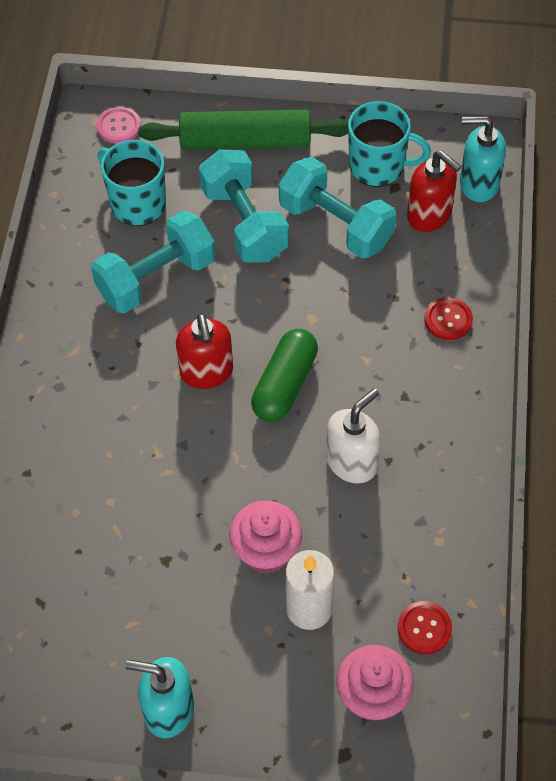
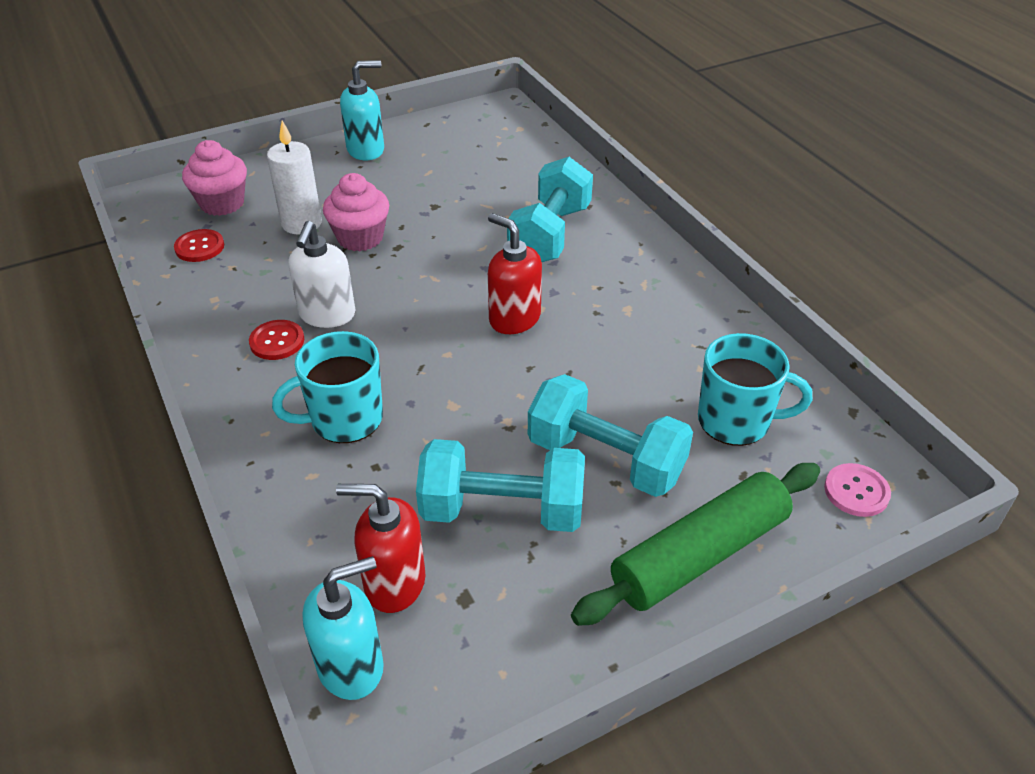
camera: 145 degrees right, 15 degrees down
turquoise dumbbell [91,211,215,313] -> turquoise dumbbell moved to [507,157,593,262]
green capsule [251,329,318,422] -> none
turquoise mug [348,101,431,187] -> turquoise mug moved to [272,331,383,443]
red button [424,297,473,340] -> red button moved to [249,320,304,360]

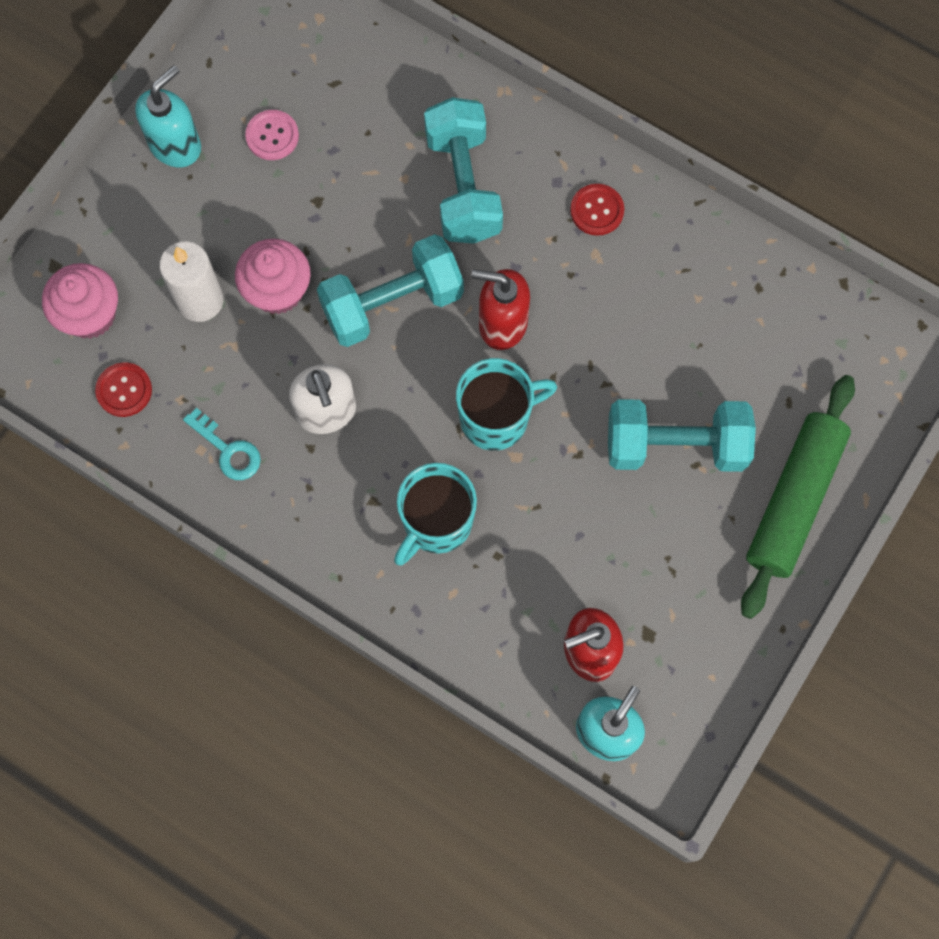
camera: 30 degrees left, 30 degrees up
red button [249,320,304,360] -> red button moved to [570,184,624,236]
turquoise dumbbell [416,439,585,532] -> turquoise dumbbell moved to [317,234,464,347]
turquoise mug [698,333,812,446] -> turquoise mug moved to [456,358,557,451]
pink button [824,463,891,517] -> pink button moved to [245,110,299,160]
none -> turquoise key [183,408,261,480]

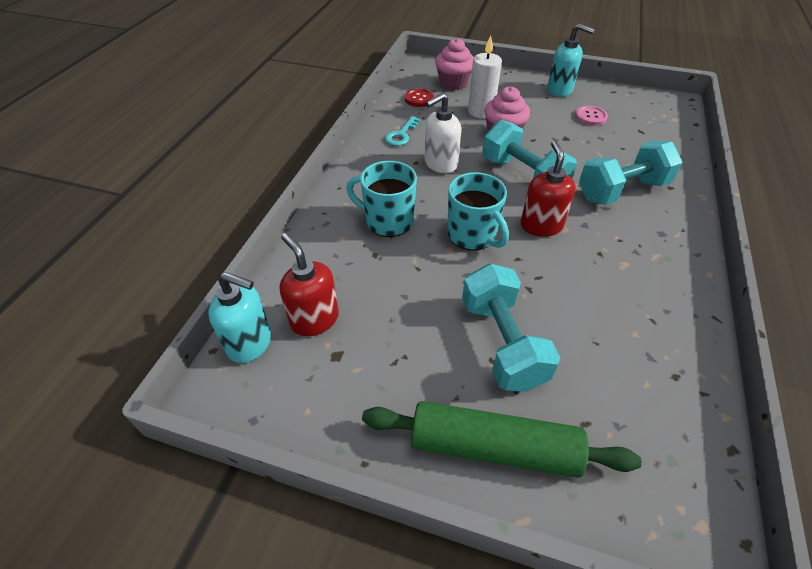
camera: 75 degrees right, 25 degrees down
red button [570,184,624,236] -> none

